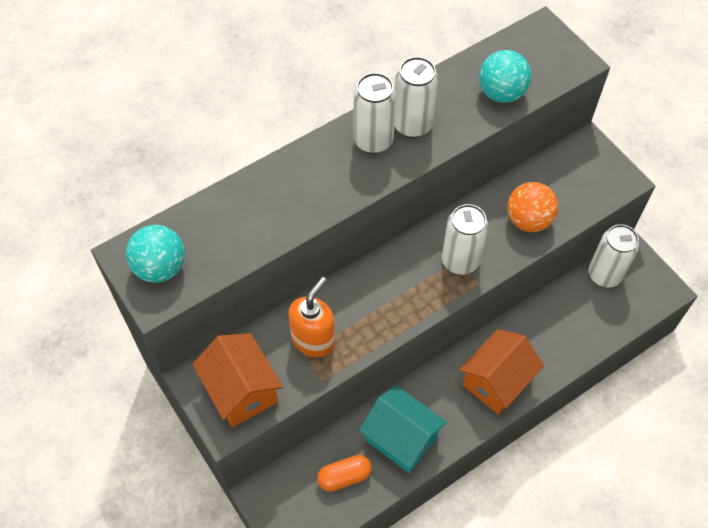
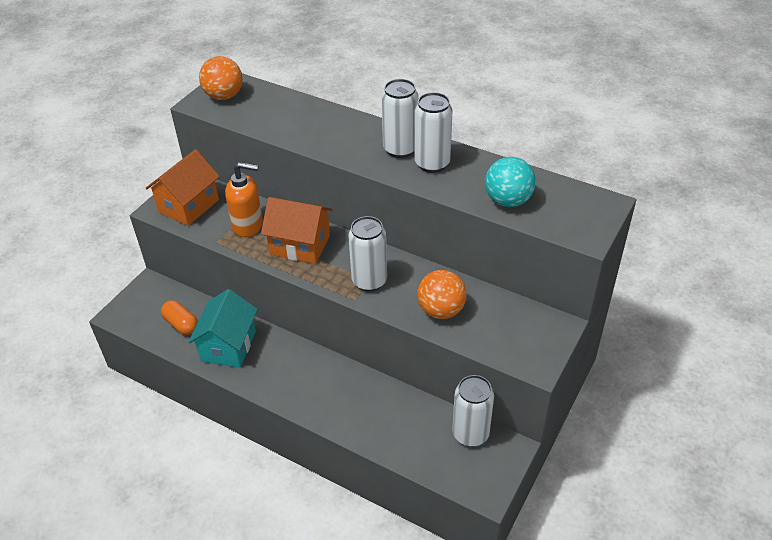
camera: 65 degrees right, 15 degrees down
turquoise ball [125,225,185,283] -> orange ball [199,56,243,100]
orange house [459,329,544,415] -> orange house moved to [261,197,332,264]

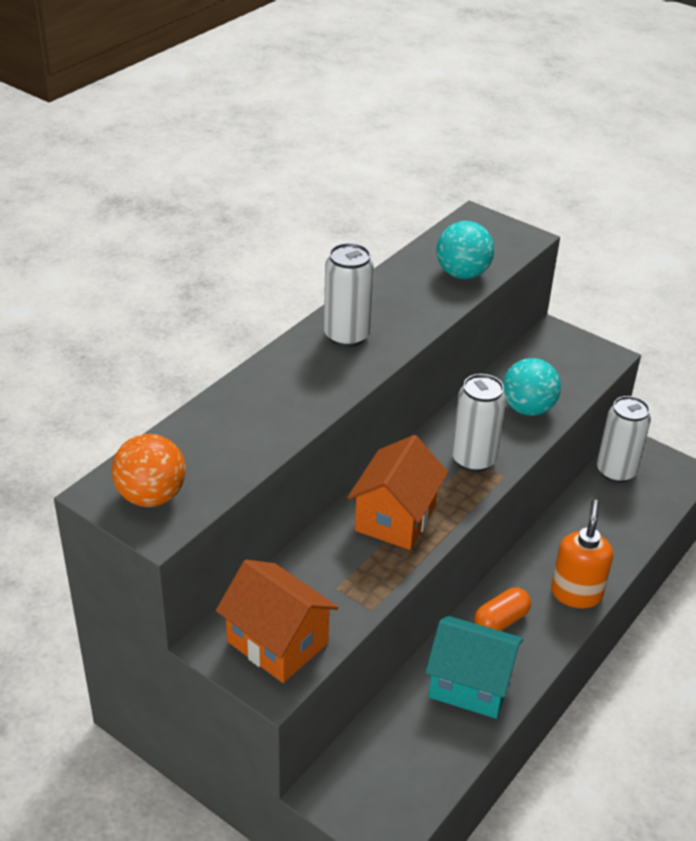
camera: 85 degrees left, 5 degrees down
orange capsule [161,300,198,335] -> orange capsule moved to [474,588,531,631]
orange soap dispenser [225,162,263,237] -> orange soap dispenser moved to [551,499,613,608]
white can [414,92,453,173] -> none
orange ball [417,270,467,319] -> turquoise ball [503,358,561,416]

